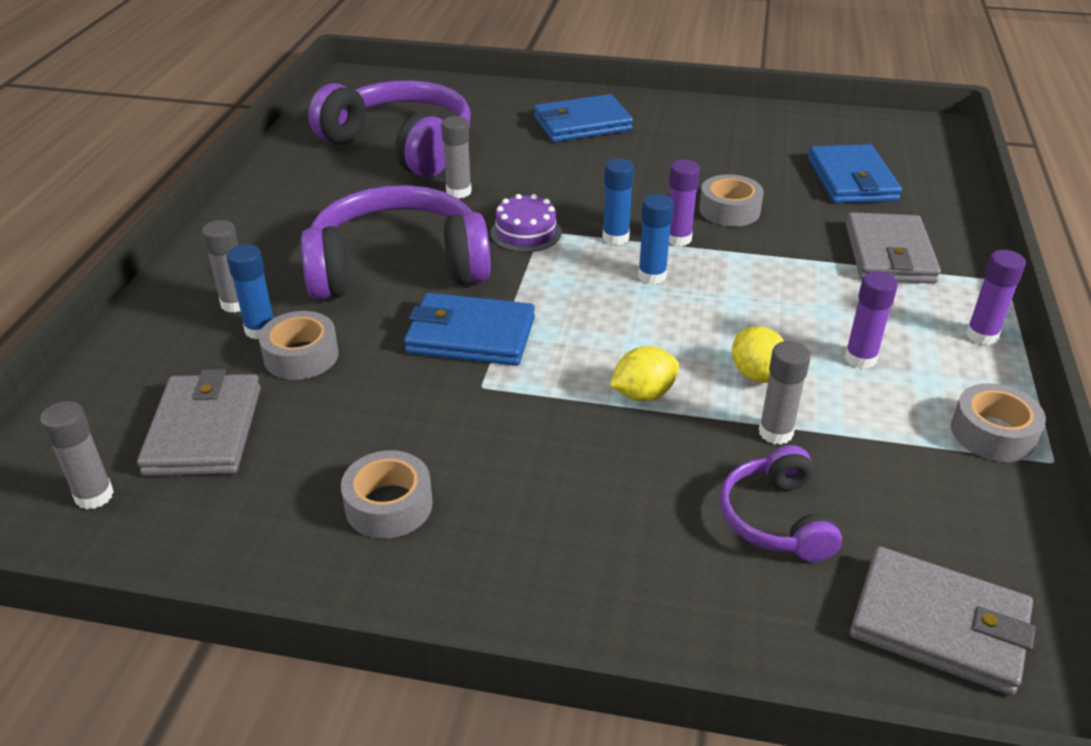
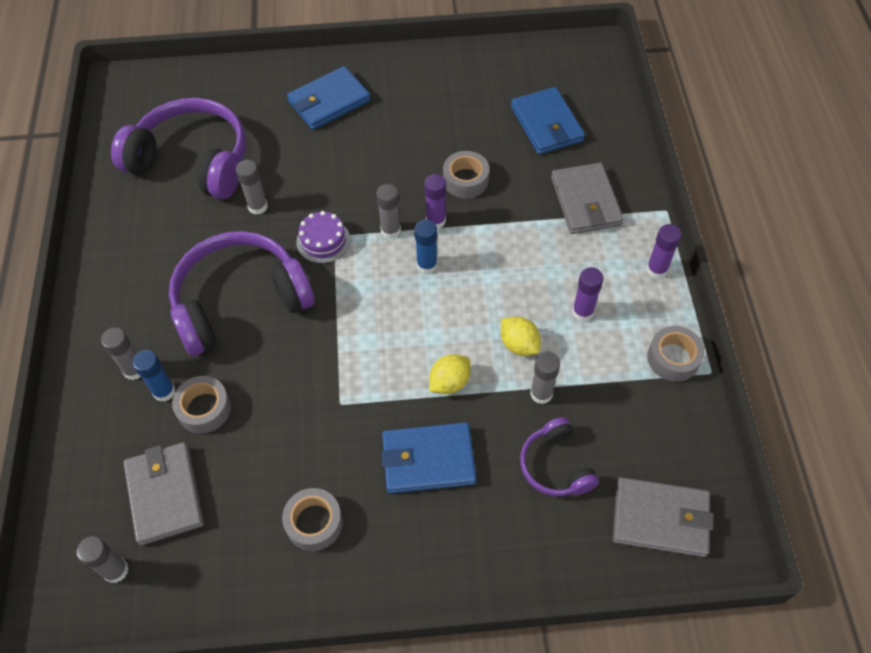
camera: 15 degrees left, 20 degrees up
blue wallet [404,293,535,366] -> blue wallet moved to [381,422,477,494]
blue glue stick [602,158,634,245] -> grey glue stick [376,184,401,239]

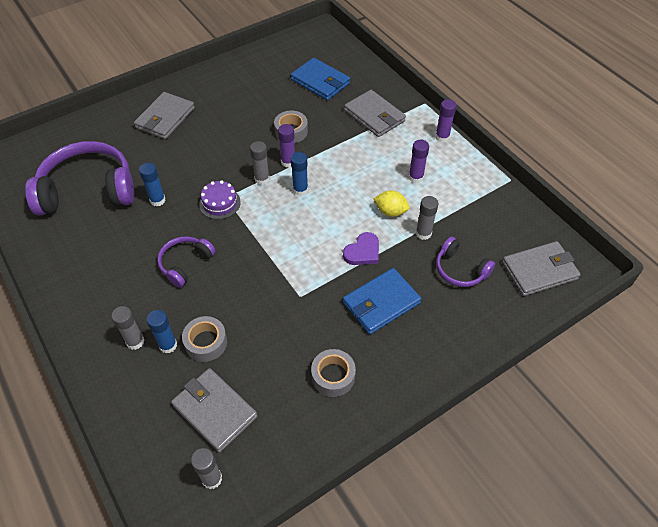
camera: 30 degrees left, 5 degrees down
purple headphones [169,231,315,356] -> purple headphones [157,236,216,288], size x0.51
grey glue stick [236,160,268,215] -> blue glue stick [139,163,166,206]
blue wallet [287,66,371,130] -> grey wallet [134,92,195,139]
yellow lemon [429,354,471,394] -> purple heart [343,232,379,265]
grey tape [647,326,705,382] -> none

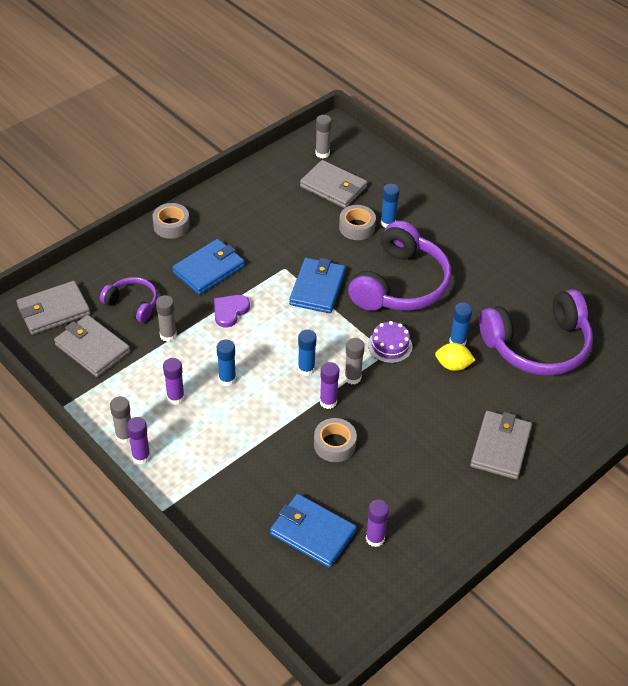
camera: 170 degrees right, 5 degrees down
grey glue stick [111,306,145,350] -> grey glue stick moved to [110,396,131,444]
purple headphones [157,236,216,288] -> purple headphones [348,221,451,311], size x1.95
grey tape [311,349,356,397] -> grey tape moved to [152,203,190,239]
grey wallet [344,90,406,137] -> grey wallet moved to [54,315,130,377]
yellow lemon [374,191,409,217] -> yellow lemon moved to [435,343,475,371]
none -> blue glue stick [217,339,236,386]
none -> blue wallet [289,258,346,313]
none -> purple glue stick [366,500,389,547]

